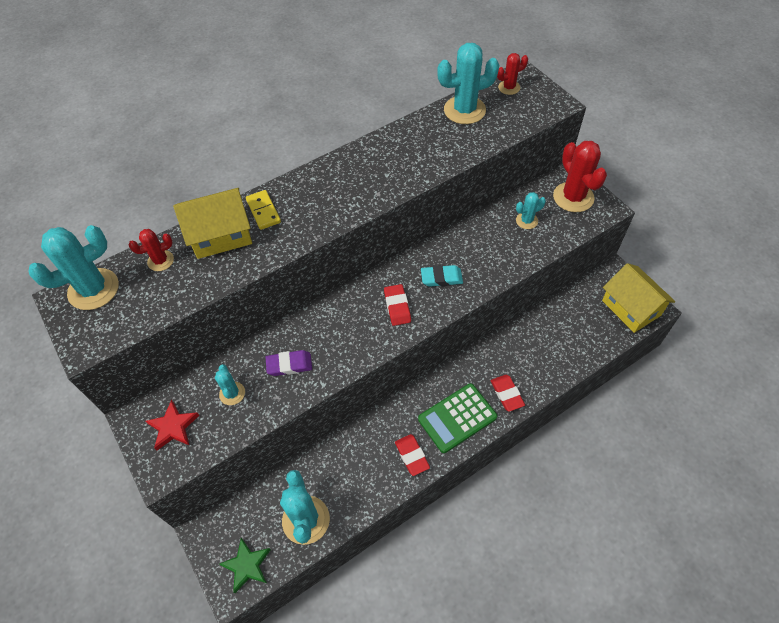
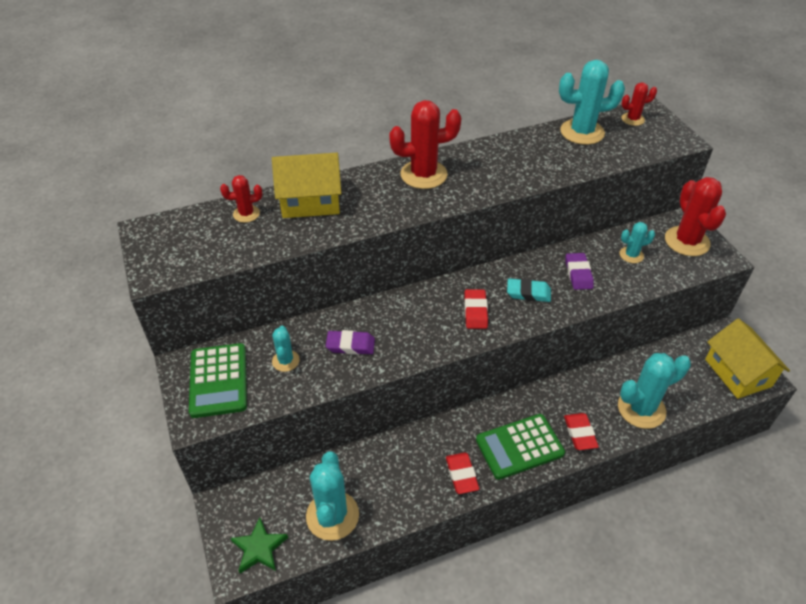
camera: 10 degrees right, 10 degrees down
turquoise cactus [29,225,119,310] -> turquoise cactus moved to [618,353,691,429]
red star [145,400,199,451] -> green calculator [189,343,247,418]
yellow domino [246,190,281,230] -> none
none -> red cactus [389,100,461,189]
none -> purple eraser [566,253,594,290]

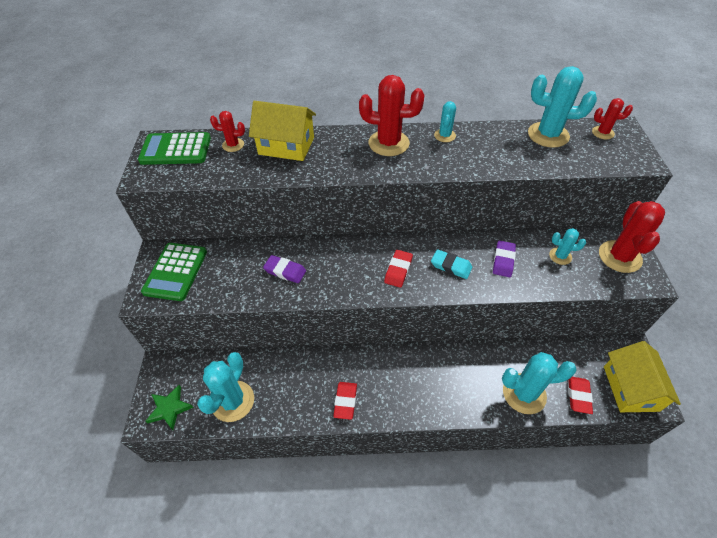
camera: 20 degrees right, 5 degrees up
turquoise cactus [272,325,300,372] -> turquoise cactus moved to [434,101,456,142]
green calculator [476,414,565,480] -> green calculator moved to [138,132,211,165]
red eraser [564,413,599,450] -> red eraser moved to [568,377,593,414]

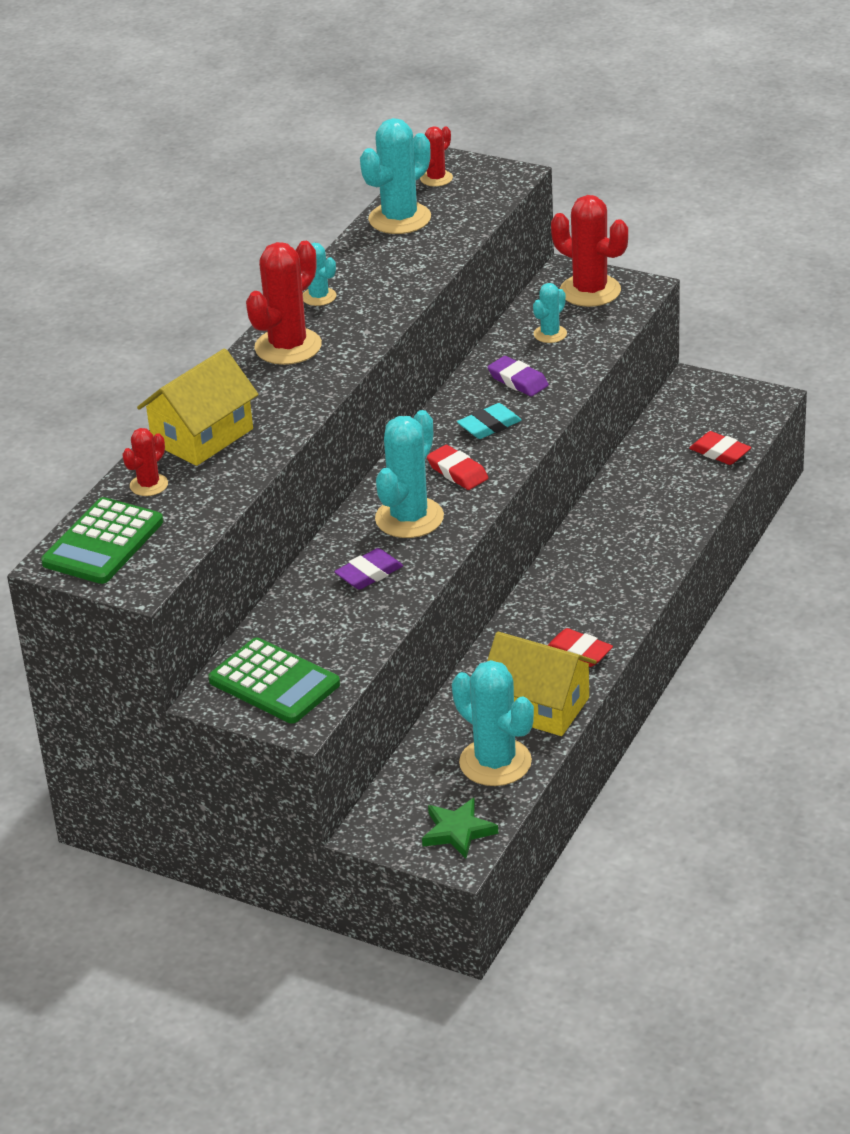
camera: 60 degrees left, 15 degrees down
turquoise cactus [502,352,577,414] -> turquoise cactus moved to [375,410,444,538]
yellow house [604,341,681,412] -> yellow house moved to [487,631,597,736]

